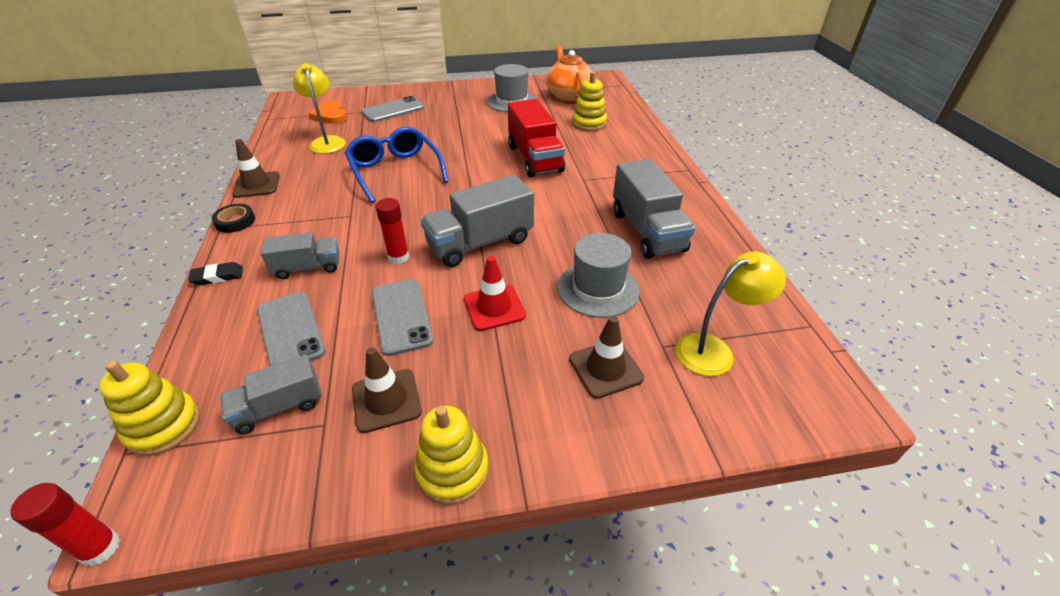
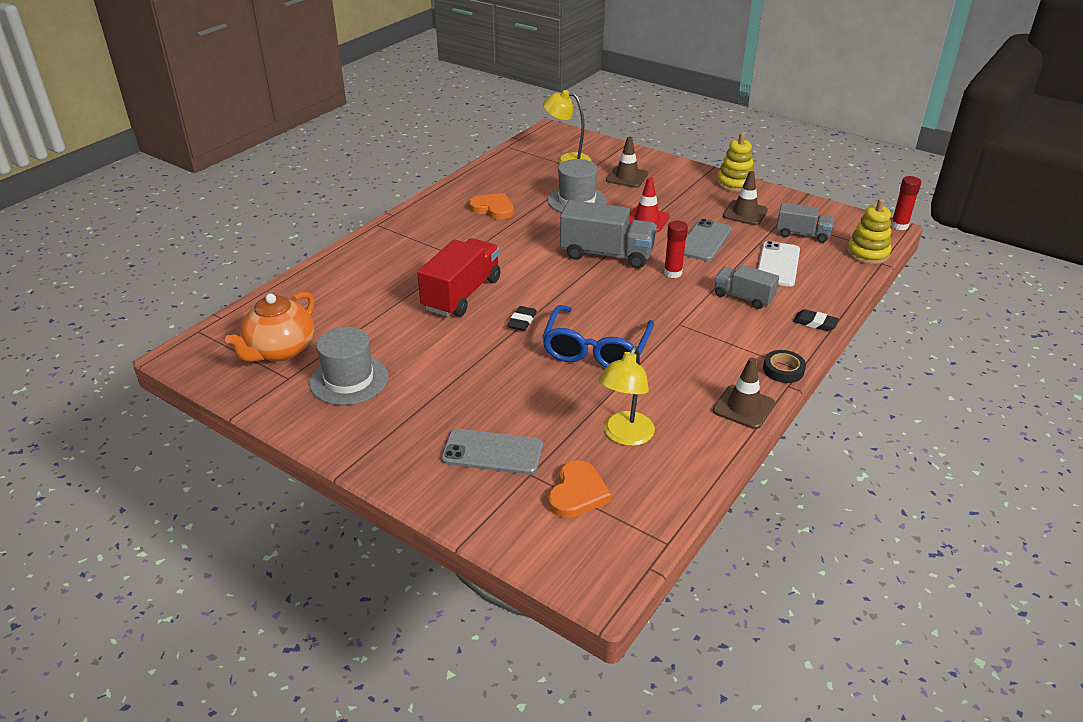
camera: 135 degrees left, 5 degrees down
grey phone [257,292,326,366] -> white phone [758,241,800,287]
yellow stacking toy [572,71,607,131] -> none
grey truck [613,159,695,259] -> orange heart [469,193,514,220]
none -> black eraser [507,306,537,331]

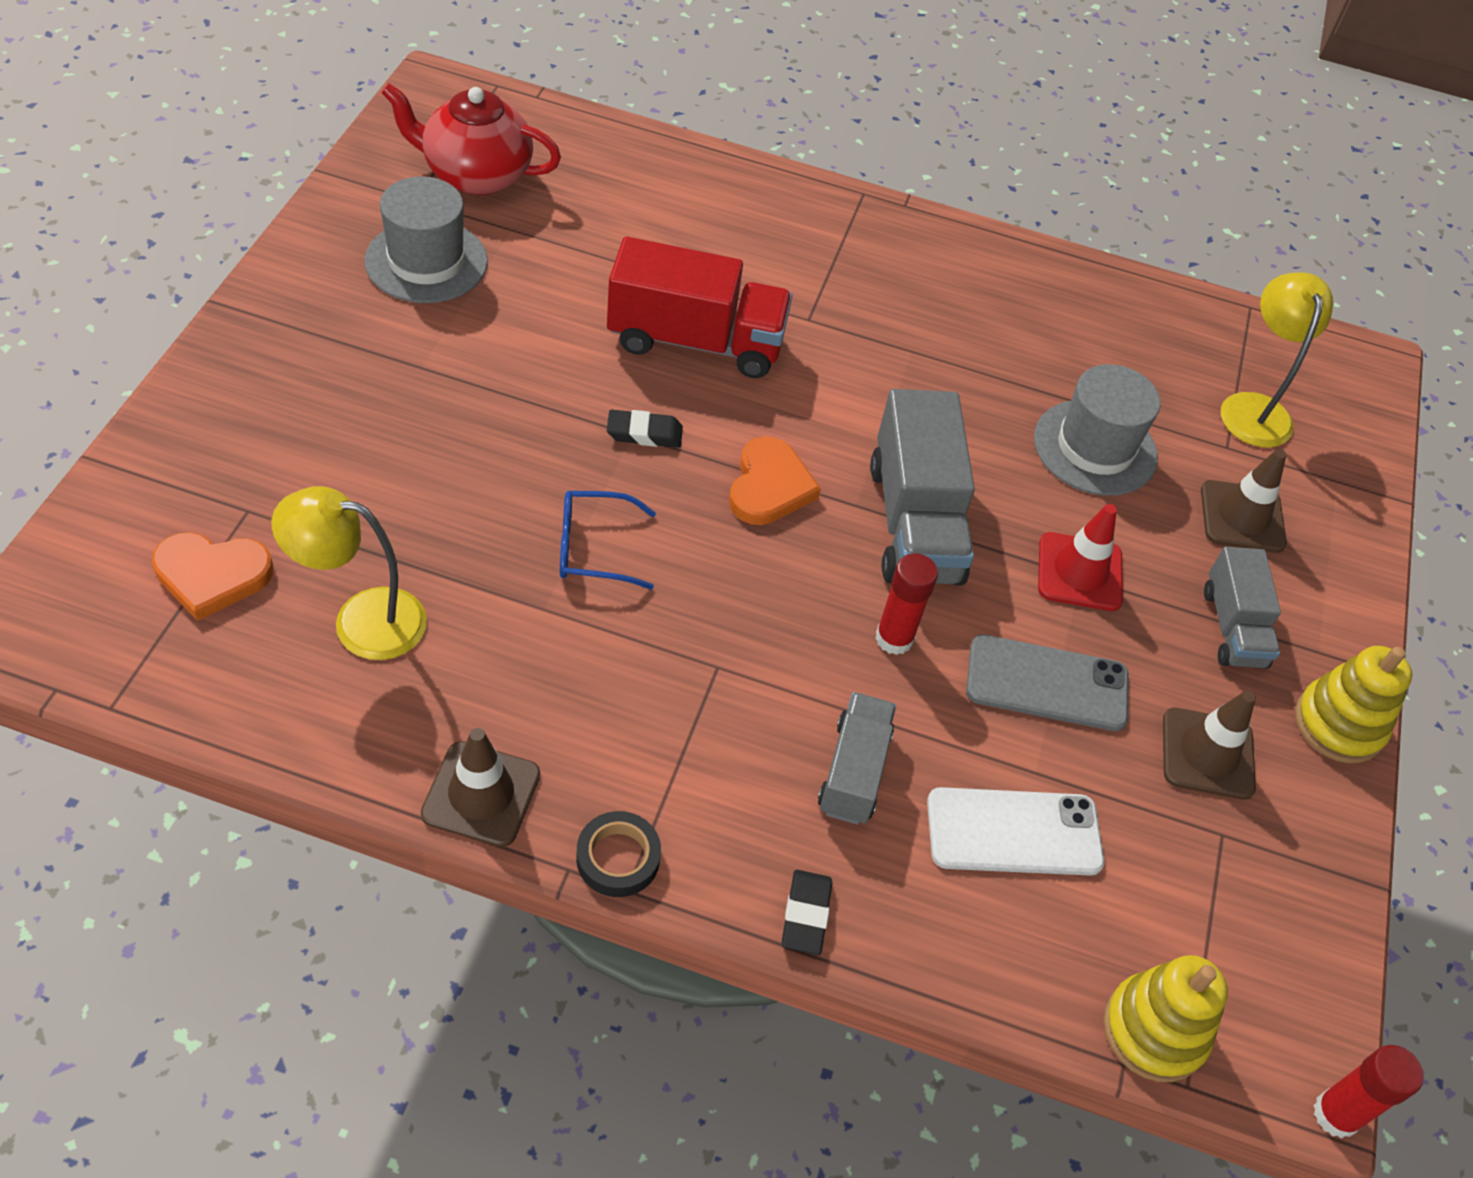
camera: 65 degrees right, 15 degrees up
orange teapot [225,292,315,362] -> red teapot [381,83,561,195]
grey phone [441,429,543,475] -> none
orange heart [469,193,514,220] -> orange heart moved to [729,436,821,525]
blue glasses [542,305,654,368] -> blue glasses [560,491,656,589], size x0.57
grey truck [776,202,834,243] -> grey truck moved to [1204,547,1281,669]

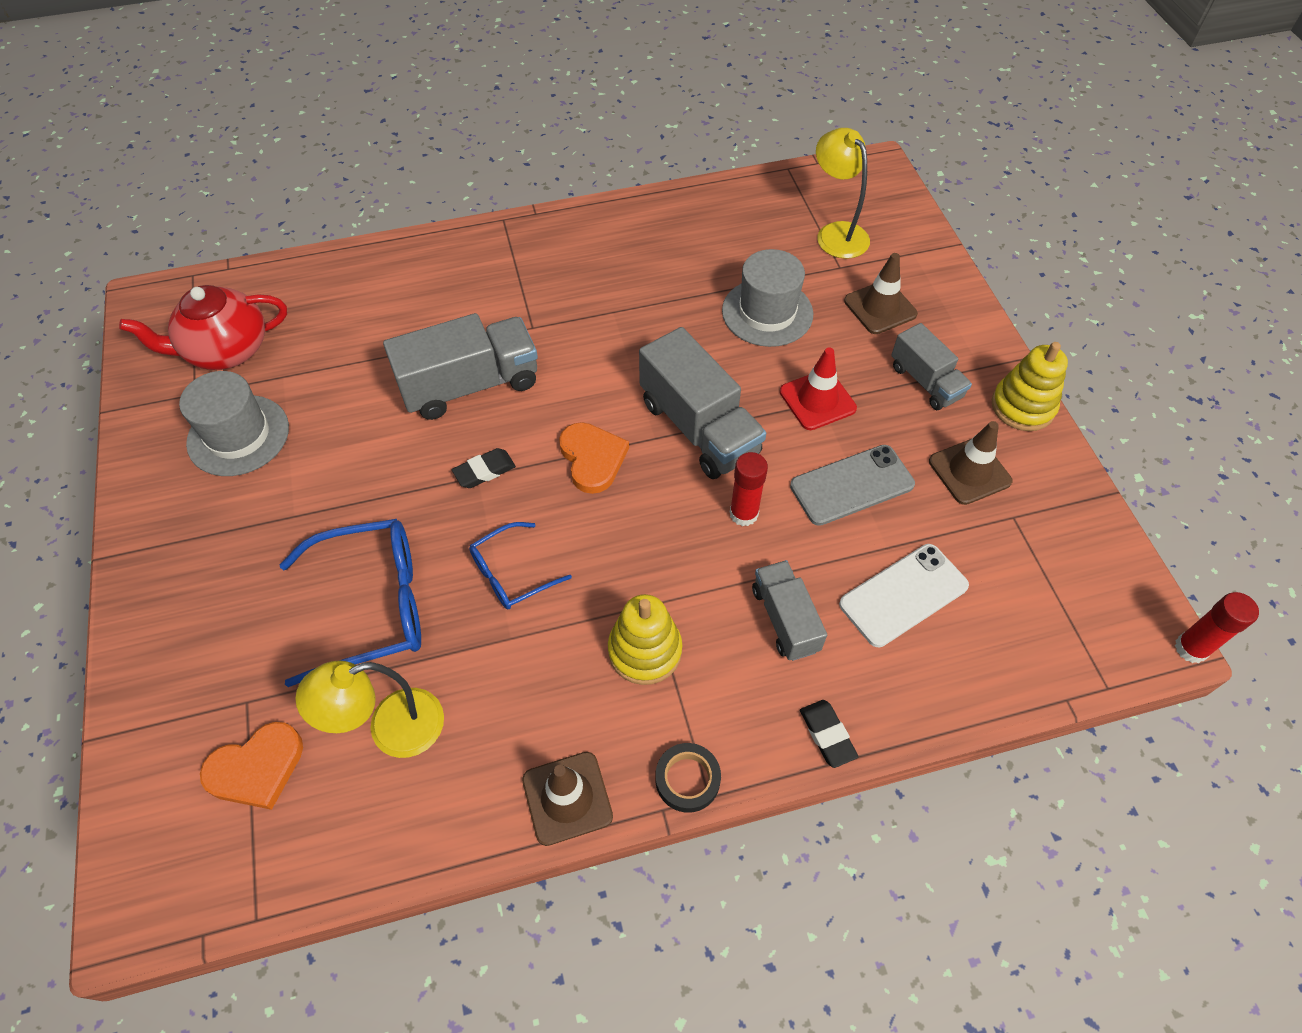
camera: 25 degrees left, 5 degrees up
red truck [607,237,792,378] -> grey truck [383,313,538,420]
yellow stacking toy [1103,955,1228,1082] -> yellow stacking toy moved to [608,594,682,685]
none -> blue glasses [279,519,421,687]

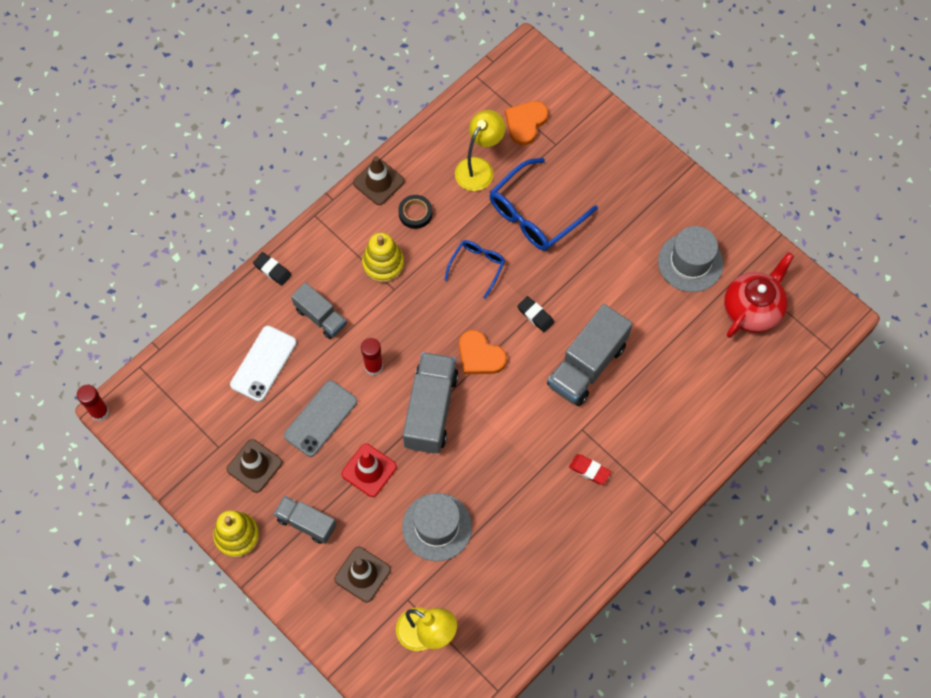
camera: 150 degrees right, 10 degrees up
black eraser [452,448,516,488] -> black eraser turned 75 degrees counterclockwise [517,296,554,332]
grey truck [639,327,766,479] -> grey truck turned 75 degrees clockwise [403,352,459,454]
black tape [655,743,721,813] -> black tape moved to [398,195,432,229]
none -> red eraser [569,454,611,485]

